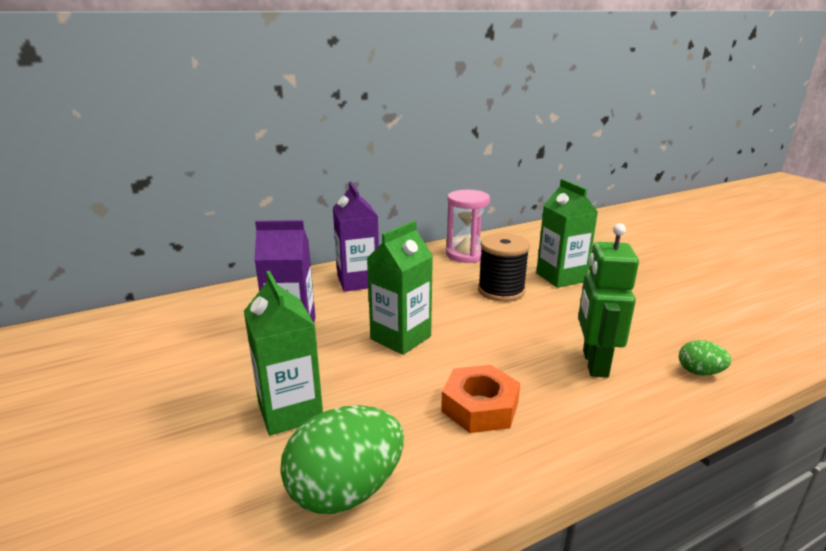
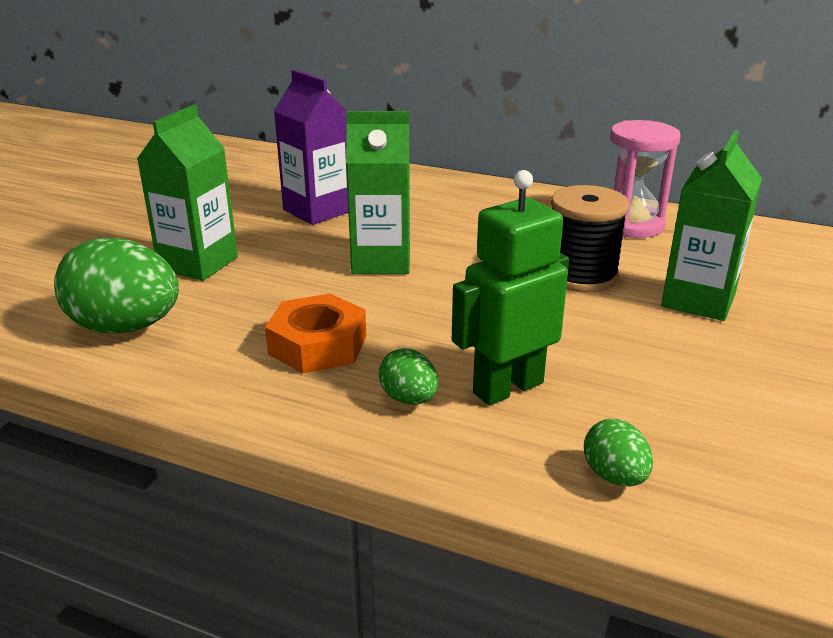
camera: 50 degrees right, 5 degrees up
purple carton [333,181,379,292] -> none
none -> green egg [379,348,438,405]

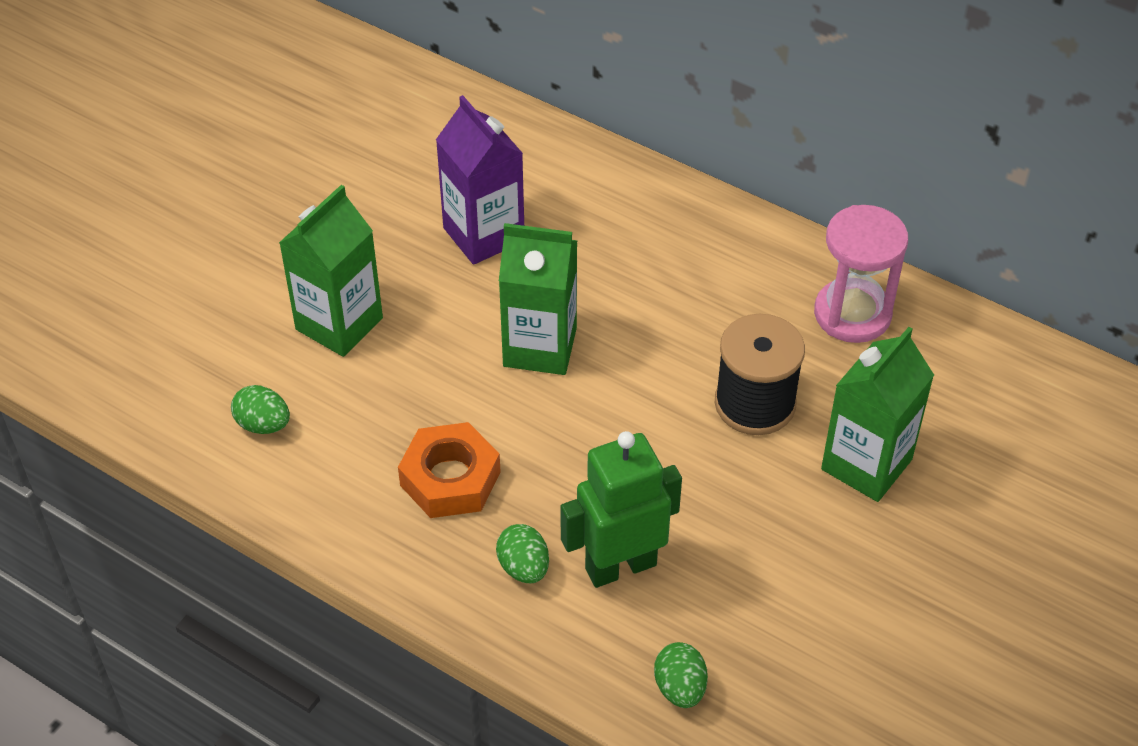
camera: 10 degrees right, 20 degrees up
green egg [54,238,179,334] -> green egg [231,385,290,434], size x0.49

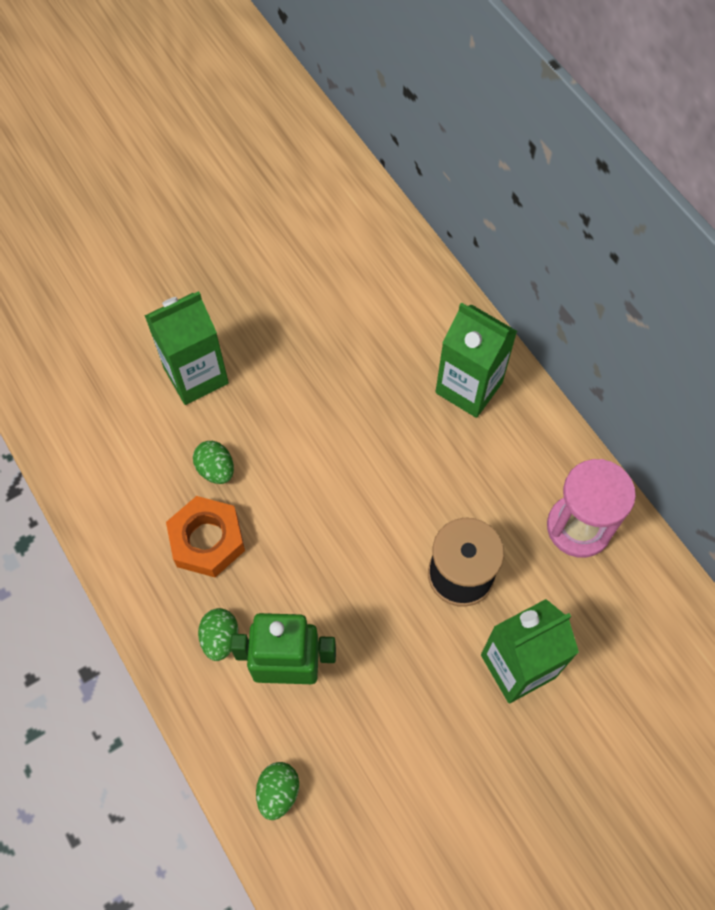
camera: 25 degrees right, 15 degrees up
green egg [231,385,290,434] -> green egg moved to [193,441,234,484]
purple carton [436,95,524,265] -> none
green carton [499,223,577,375] -> green carton moved to [435,302,517,418]

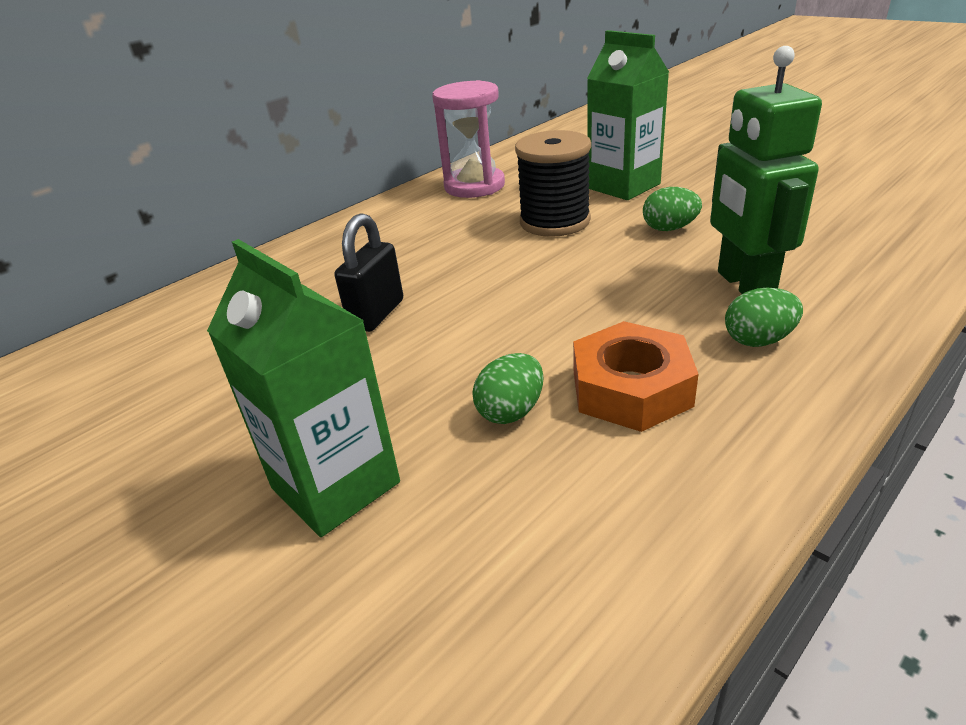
camera: 100 degrees left, 30 degrees down
green egg [256,762,299,820] -> green egg moved to [643,187,702,231]
green carton [435,302,517,418] -> none
none -> black padlock [335,213,403,332]

